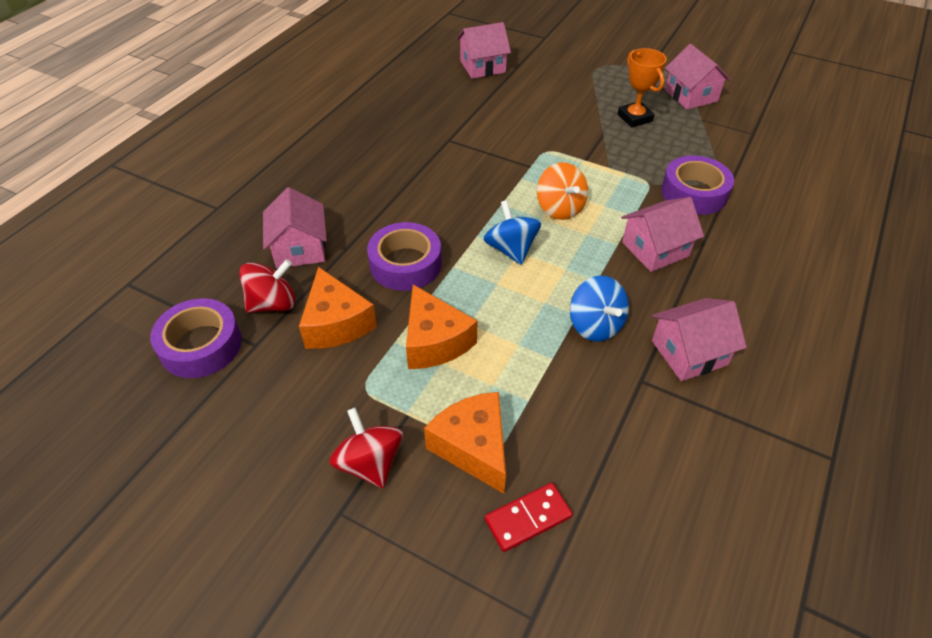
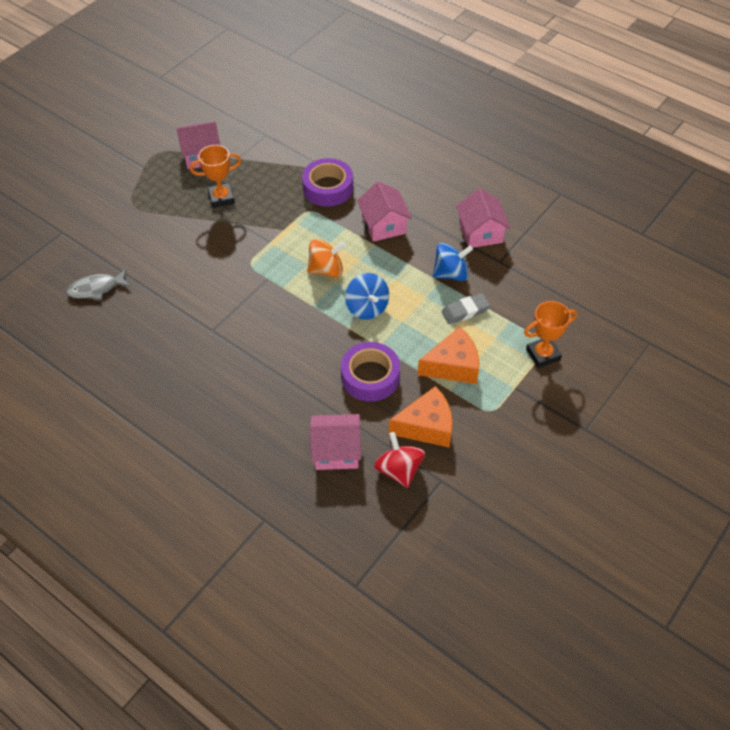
camera: 80 degrees left, 5 degrees up
purple tape [150,298,242,378] -> none
red spinning top [330,408,403,488] -> none
orange cheese [424,392,506,494] -> orange trophy [524,301,577,368]
pink house [457,22,511,79] -> grey fish [66,269,131,300]
blue spinning top [483,200,541,265] -> blue spinning top turned 105 degrees counterclockwise [345,273,389,320]
red domino [485,483,573,552] -> none
none -> grey eraser [441,293,490,324]

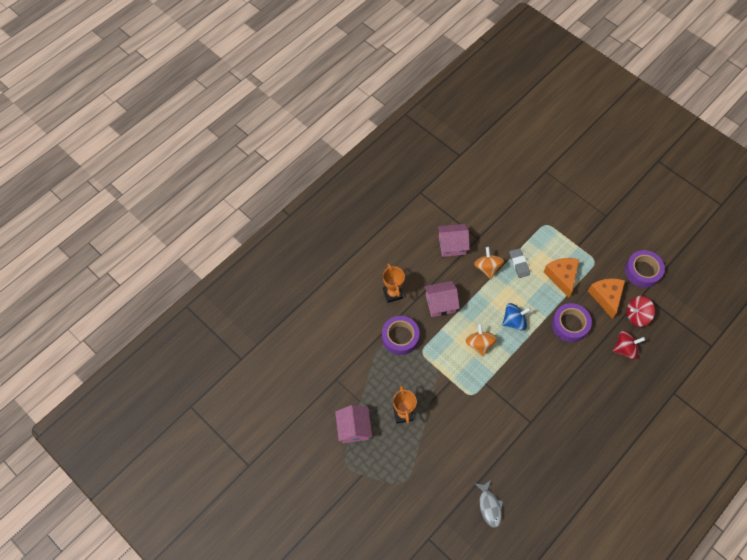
camera: 85 degrees left, 10 degrees up
pink house [310,414,361,470] -> red spinning top [613,330,645,360]
blue spinning top [433,243,473,281] -> orange spinning top [474,247,504,279]
orange trophy [524,301,577,368] -> orange trophy moved to [383,263,405,303]
none -> purple tape [625,250,665,288]

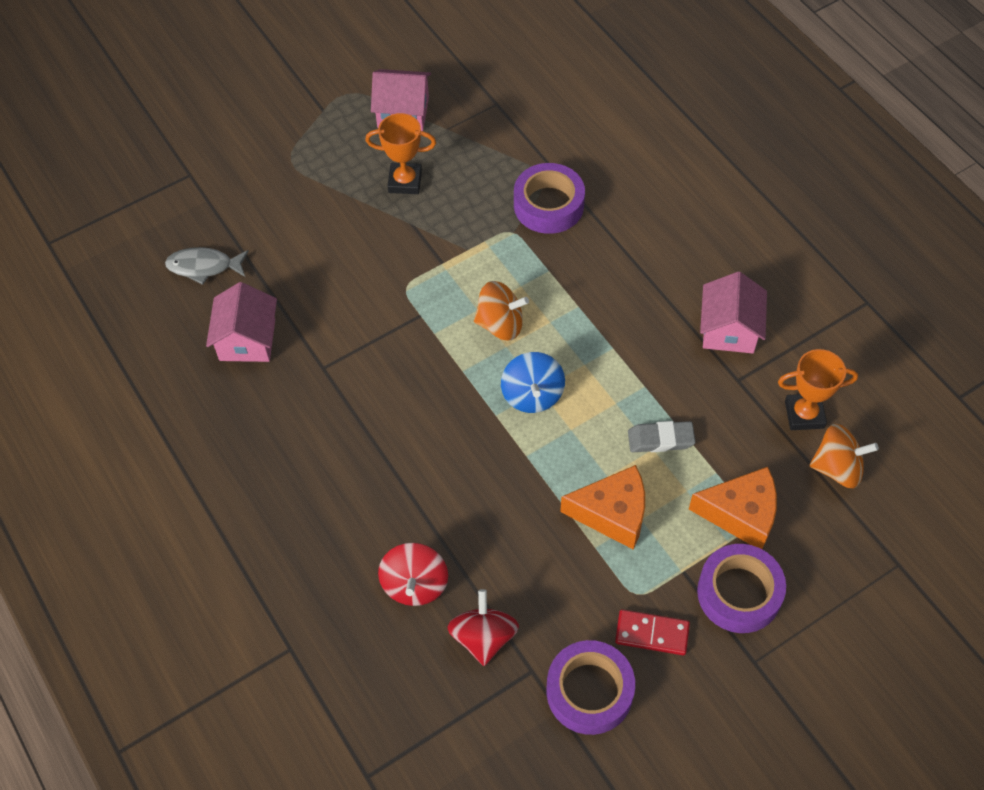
camera: 105 degrees right, 5 degrees down
orange trophy [383,263,405,303] -> orange trophy moved to [778,349,858,430]
pink house [424,281,460,317] -> pink house moved to [206,282,277,362]
orange spinning top [474,247,504,279] -> orange spinning top moved to [809,424,879,488]
purple tape [552,303,592,342] -> purple tape moved to [697,544,786,633]
orange cheese [588,278,625,319] -> orange cheese moved to [689,467,777,549]
none -> red domino [615,609,690,655]

